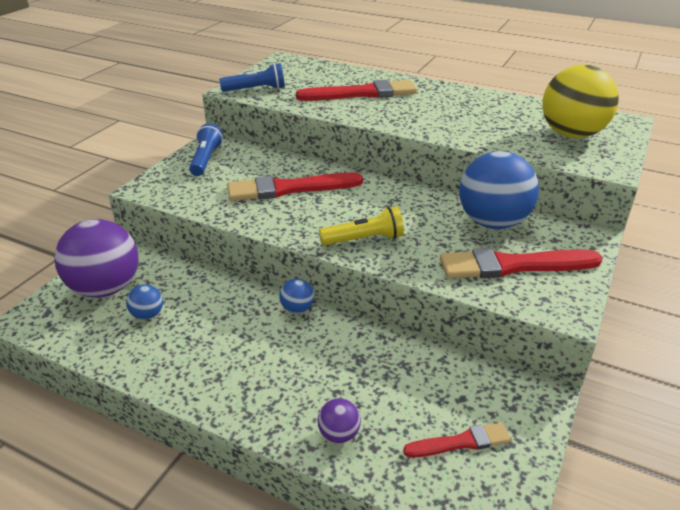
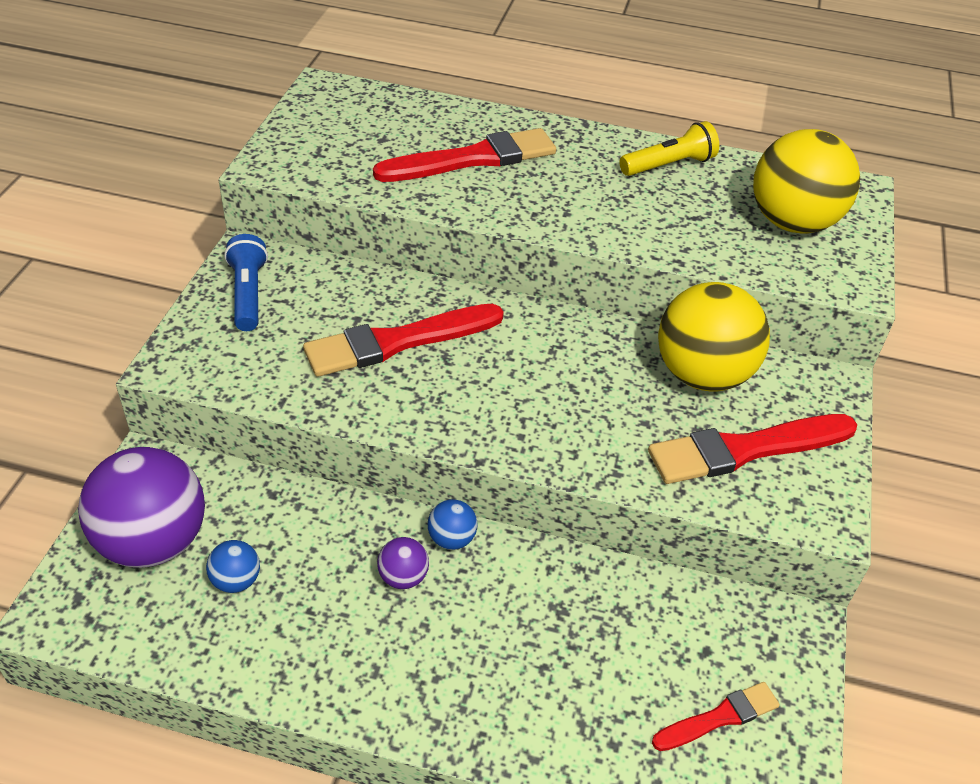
camera: 15 degrees left, 10 degrees up
blue flashlight [219,63,285,92] -> none
purple ball [317,398,361,443] -> purple ball moved to [377,537,429,589]
yellow flashlight [319,206,404,245] -> yellow flashlight moved to [620,121,719,176]
blue ball [459,151,539,229] -> yellow ball [658,282,770,391]

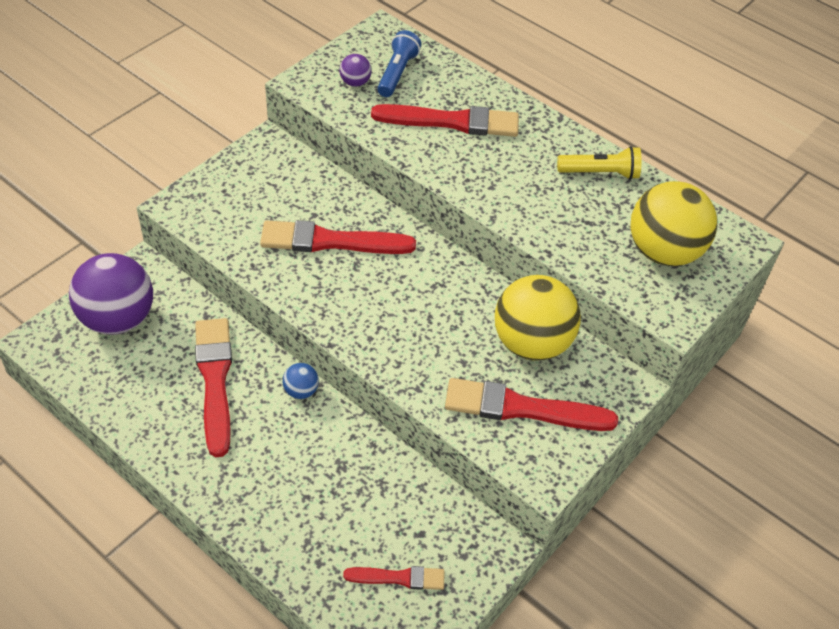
camera: 25 degrees right, 5 degrees up
blue ball [206,540,260,593] -> none
blue flashlight [224,234,268,331] -> blue flashlight moved to [377,30,421,97]
purple ball [377,537,429,589] -> purple ball moved to [339,54,372,87]
none -> red brush [195,318,232,457]

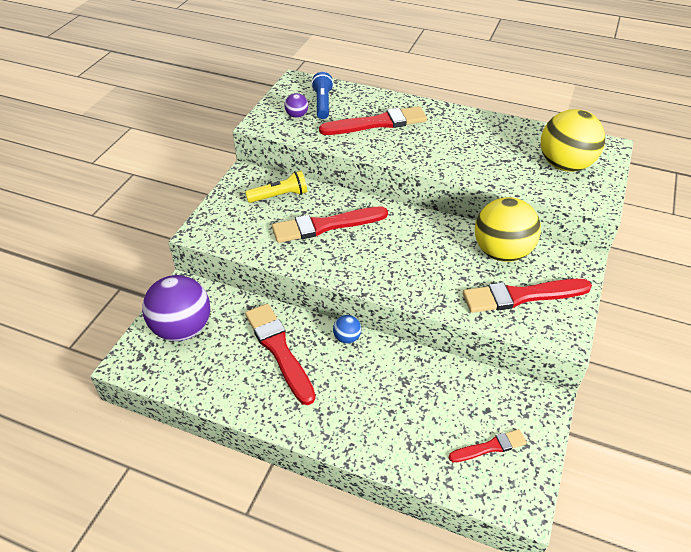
camera: 15 degrees left, 5 degrees down
yellow flashlight [557,146,642,180] -> yellow flashlight moved to [245,171,307,203]

